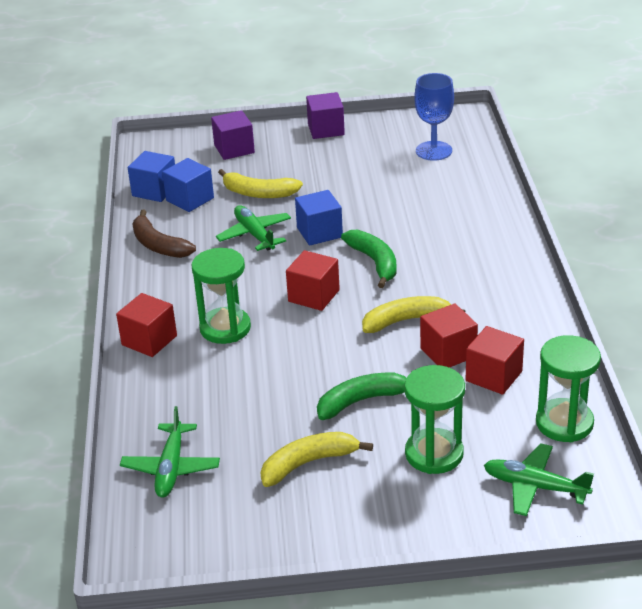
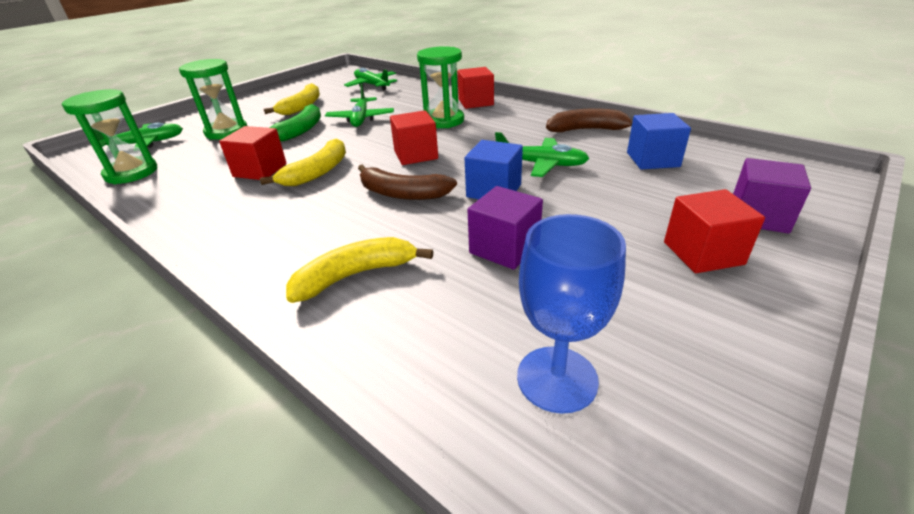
camera: 135 degrees right, 0 degrees up
blue cube [128,151,175,202] -> none
yellow banana [218,169,303,198] -> yellow banana moved to [286,237,433,303]
purple cube [306,92,345,139] -> purple cube moved to [467,186,543,270]
green banana [341,230,397,288] -> brown banana [358,164,457,200]
red cube [466,326,524,395] -> red cube moved to [664,189,765,273]
none -> green plane [325,84,394,127]

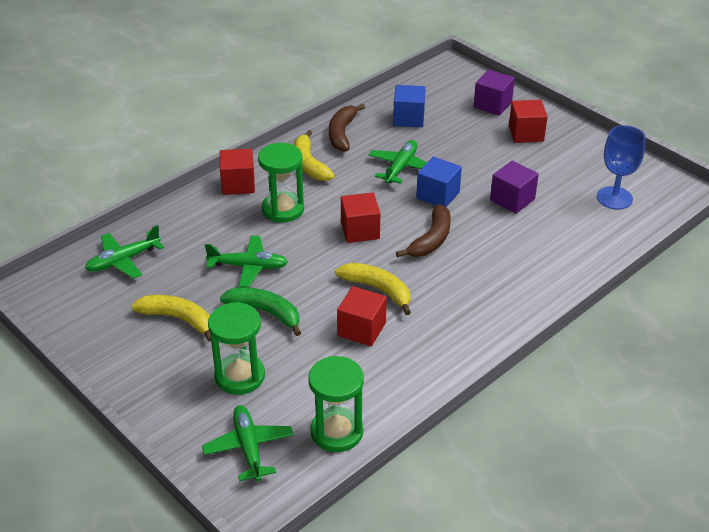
camera: 85 degrees left, 5 degrees up
yellow banana [286,237,433,303] -> yellow banana moved to [294,130,335,181]

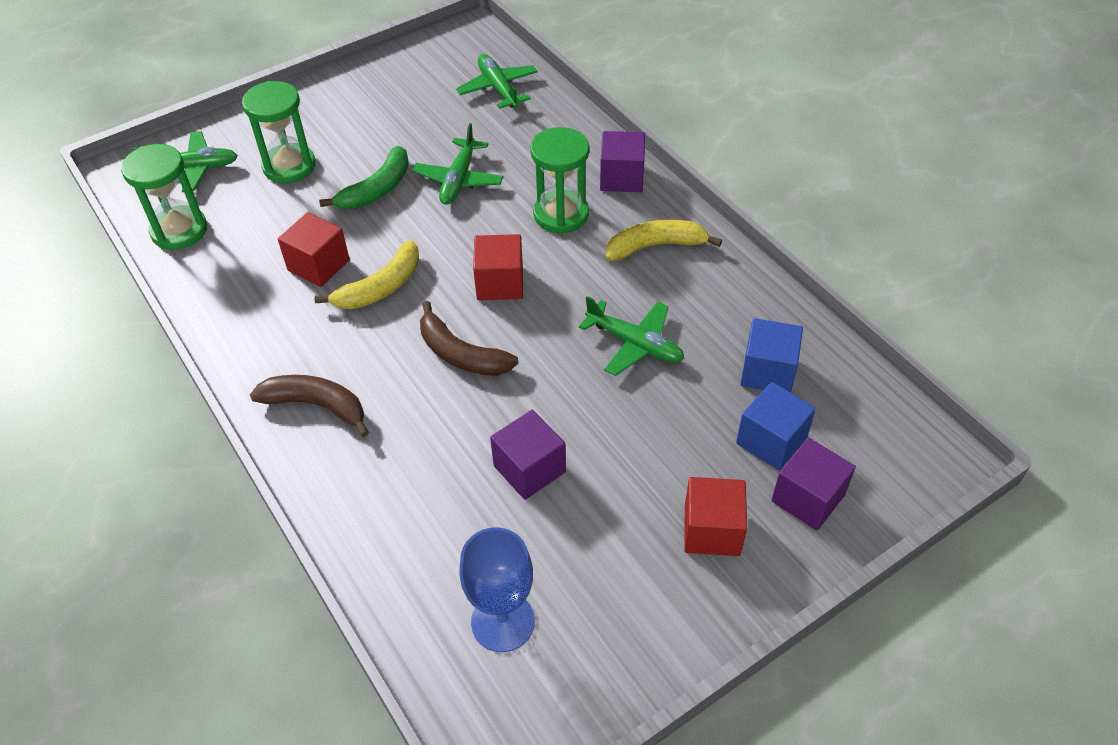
camera: 100 degrees right, 10 degrees up
yellow banana [131,295,211,342] -> none
red cube [220,149,255,195] -> purple cube [600,131,645,192]
brown banana [329,104,365,152] -> brown banana moved to [250,375,369,437]
blue cube [416,157,462,207] -> blue cube moved to [736,382,816,470]

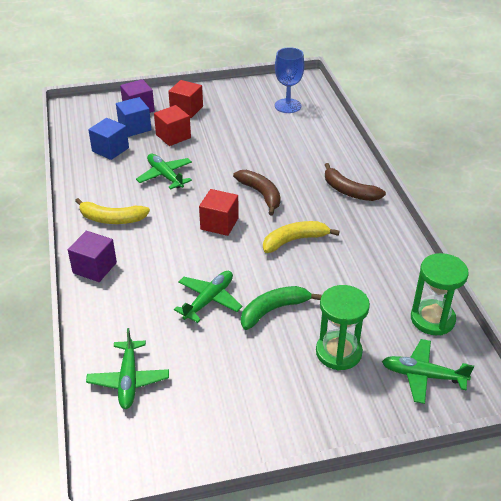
camera: 160 degrees left, 10 degrees down
red cube [278,212,350,287] -> red cube moved to [154,105,191,146]
purple cube [490,410,566,500] -> none
green hourglass [530,127,589,234] -> none

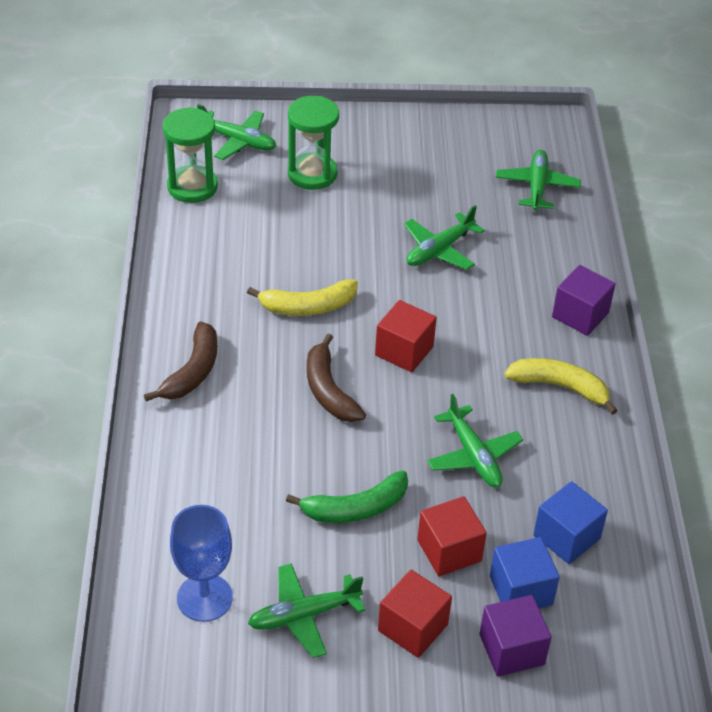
camera: 170 degrees left, 5 degrees up
green banana [241,286,322,330] -> green banana moved to [286,471,408,523]
brown banana [325,163,386,201] -> brown banana turned 60 degrees clockwise [144,321,217,401]
none -> green plane [248,563,365,658]

